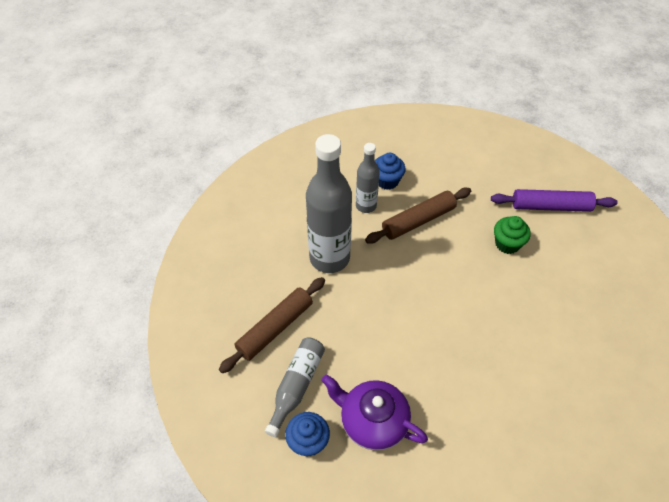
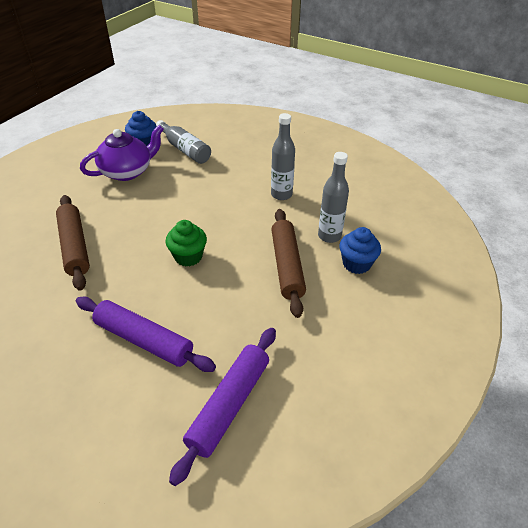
camera: 115 degrees right, 10 degrees down
brown rolling pin [219,277,325,373] -> brown rolling pin moved to [56,195,90,291]
grey bottle [306,134,352,273] -> grey bottle [271,113,295,200], size x0.55
green cupcake [494,216,531,254] -> green cupcake moved to [166,220,207,266]
none -> purple rolling pin [76,297,216,372]

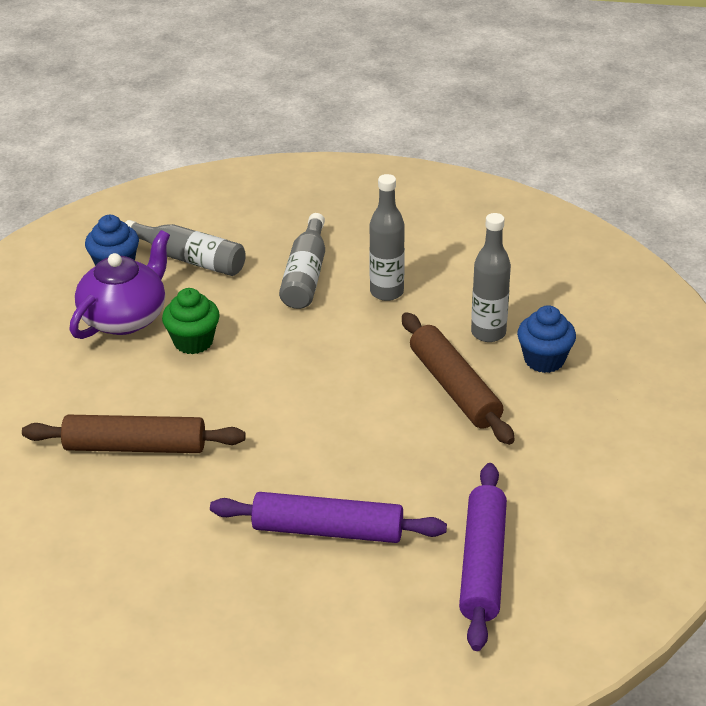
camera: 20 degrees left, 5 degrees down
brown rolling pin [56,195,90,291] -> brown rolling pin turned 45 degrees counterclockwise [22,415,246,453]
green cupcake [166,220,207,266] -> green cupcake moved to [162,288,220,354]
none -> grey bottle [279,213,325,309]

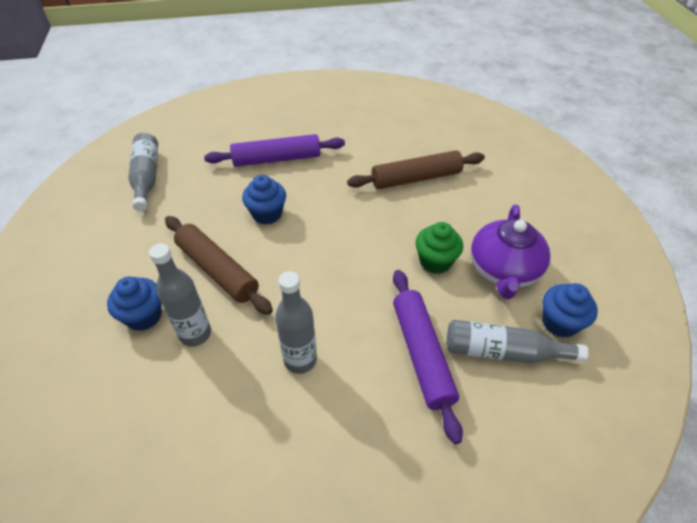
camera: 160 degrees right, 10 degrees up
grey bottle [279,213,325,309] -> grey bottle moved to [128,133,158,211]
purple rolling pin [459,463,507,651] -> purple rolling pin moved to [393,270,463,444]
none -> blue cupcake [242,175,286,224]

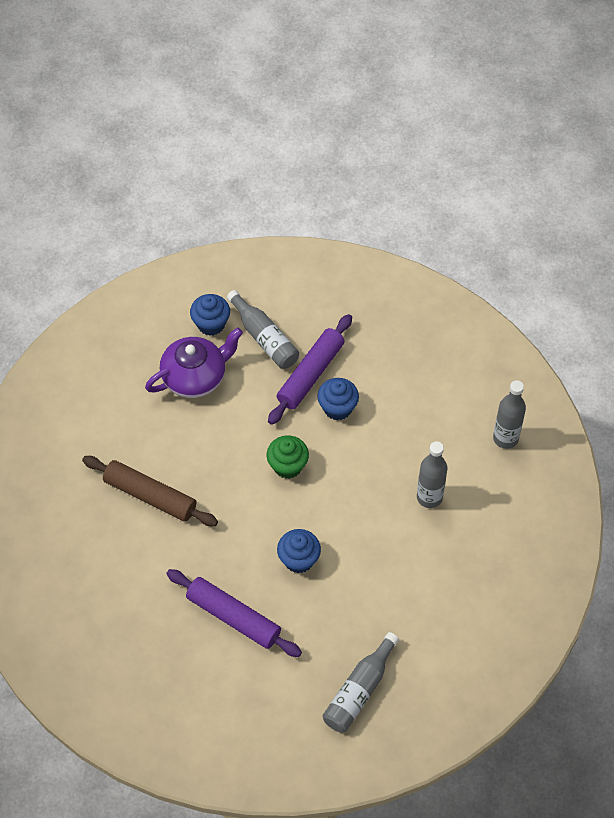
camera: 135 degrees left, 10 degrees up
blue cupcake [107,277,162,331] -> blue cupcake moved to [317,378,359,421]
brown rolling pin [165,216,273,315] -> none
grey bottle [275,271,317,374] -> grey bottle moved to [493,380,526,449]
green cupcake [415,222,463,274] -> green cupcake moved to [267,435,309,479]

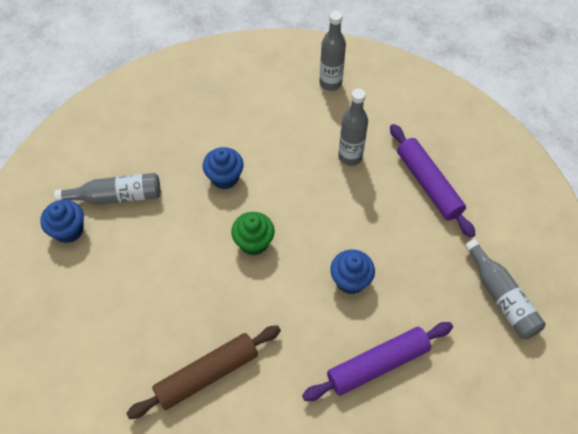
camera: 60 degrees left, 0 degrees up
purple teapot [145,328,243,398] -> none
purple rolling pin [268,314,352,425] -> purple rolling pin moved to [390,124,476,238]

